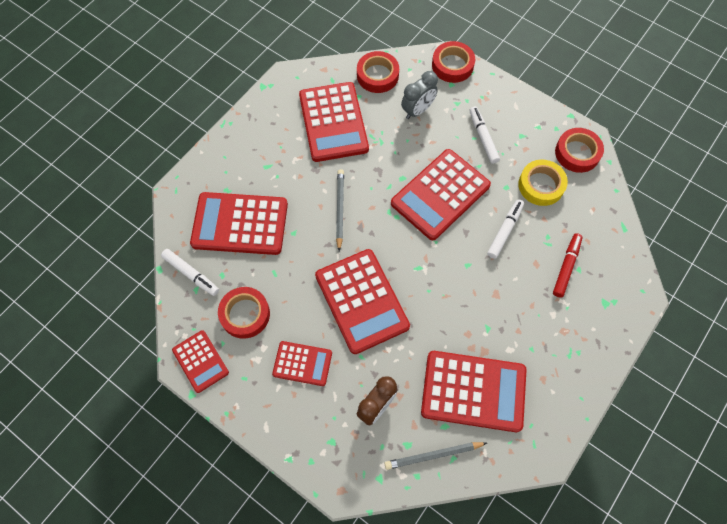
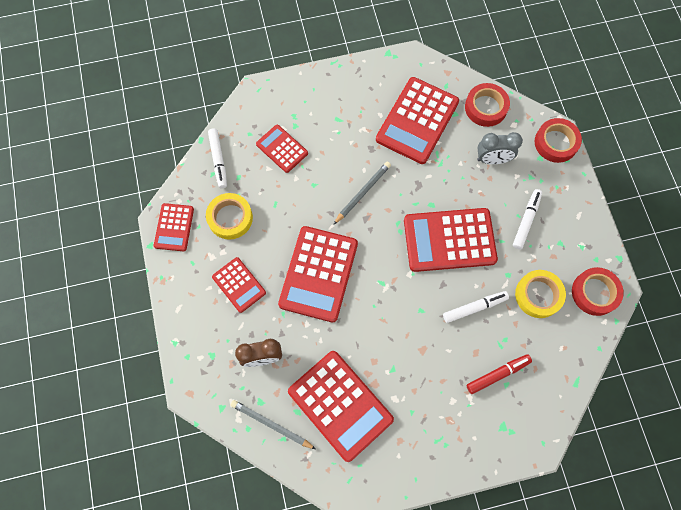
camera: 40 degrees right, 5 degrees up
red calculator [190,192,288,255] -> red calculator [256,125,308,173], size x0.55
red tape [218,287,270,339] -> yellow tape [206,193,253,240]

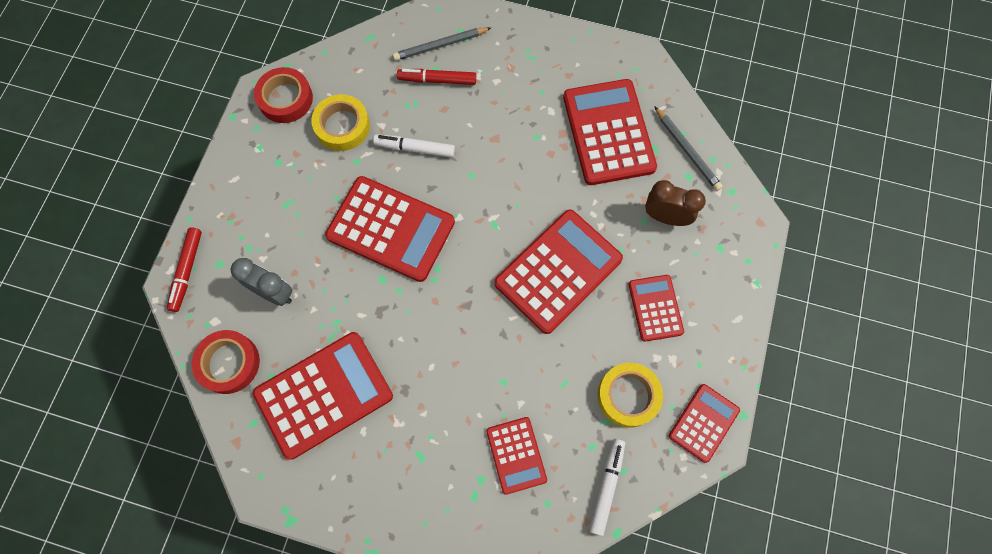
camera: 150 degrees left, 0 degrees up
grey pencil [333,162,391,225] -> grey pencil moved to [393,27,492,61]
white marker [513,189,542,249] -> none
red tape [535,118,582,163] -> red marker [167,228,202,312]

